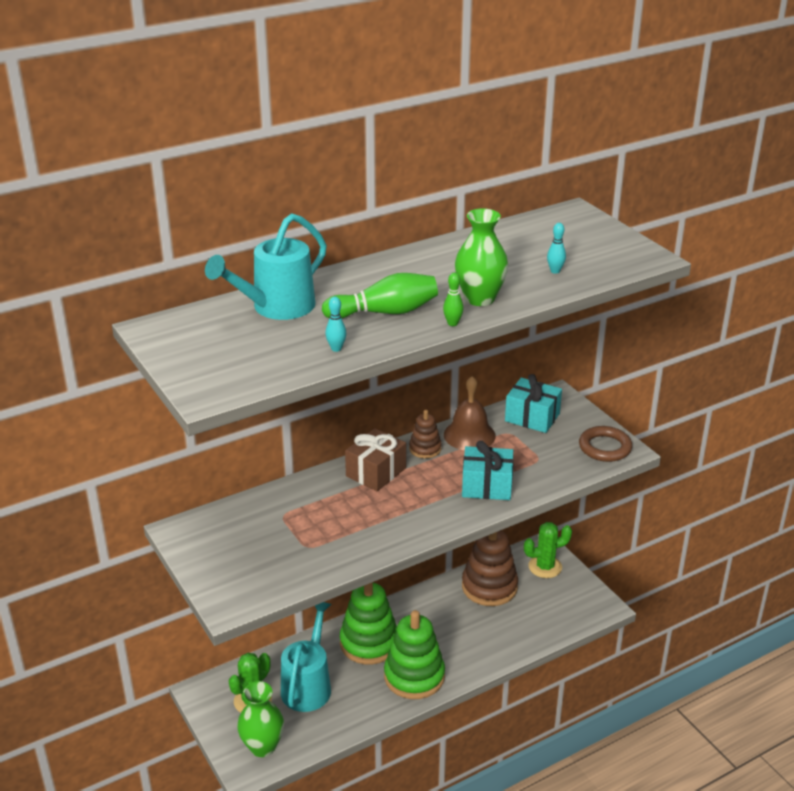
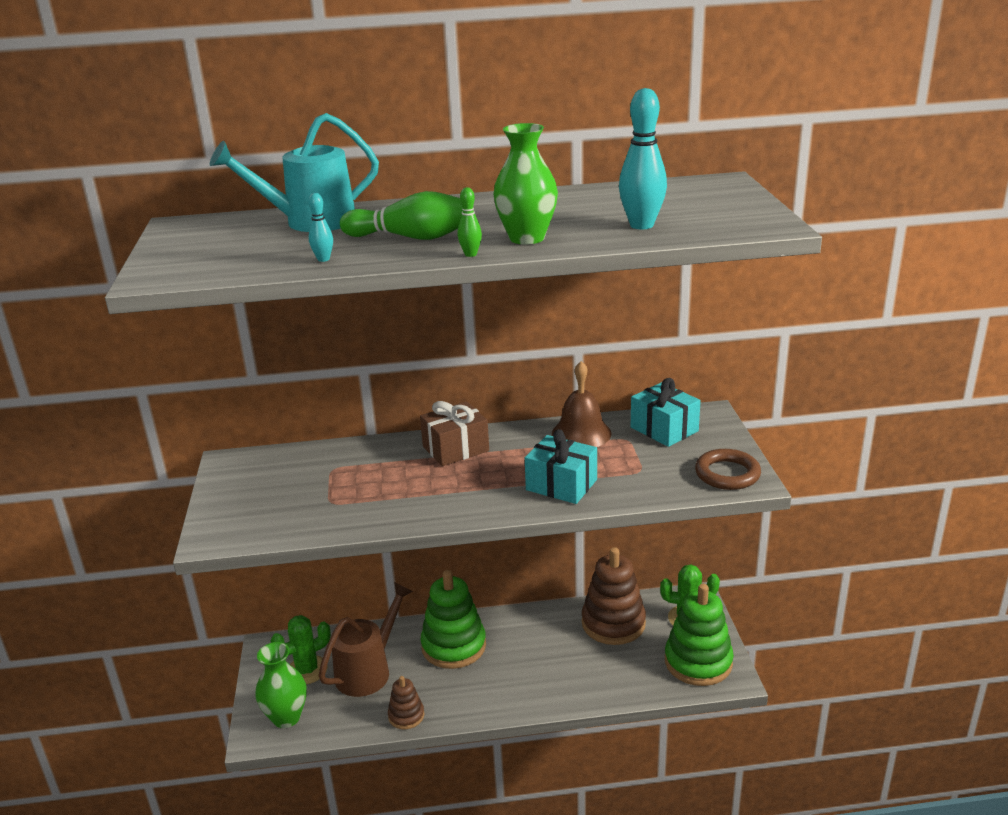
camera: 25 degrees right, 5 degrees down
turquoise watering can [281,602,331,712] -> brown watering can [319,582,413,697]
green stacking toy [384,610,445,699] -> green stacking toy moved to [665,584,734,686]
brown stacking toy [409,410,442,458] -> brown stacking toy moved to [388,676,424,729]
turquoise bowling pin [547,223,566,274] -> turquoise bowling pin [619,88,667,229], size x2.05

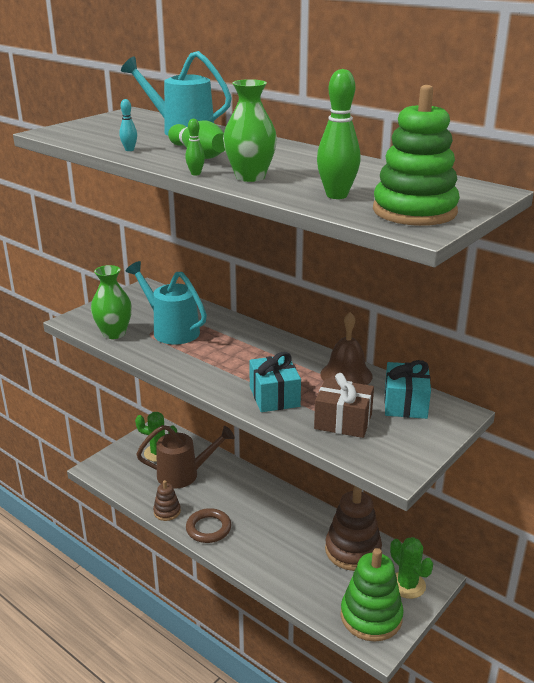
camera: 45 degrees right, 0 degrees up
green vase [255,642,307,728] -> green vase moved to [91,265,132,339]
brown gift [420,401,489,466] -> brown gift moved to [314,373,374,438]
green stacking toy [421,570,486,669] -> green stacking toy moved to [373,85,460,226]
turquoise bowling pin [619,88,667,229] -> green bowling pin [317,69,361,199]
brown ring [695,449,761,490] -> brown ring moved to [186,508,231,543]
none -> turquoise watering can [125,261,207,345]

